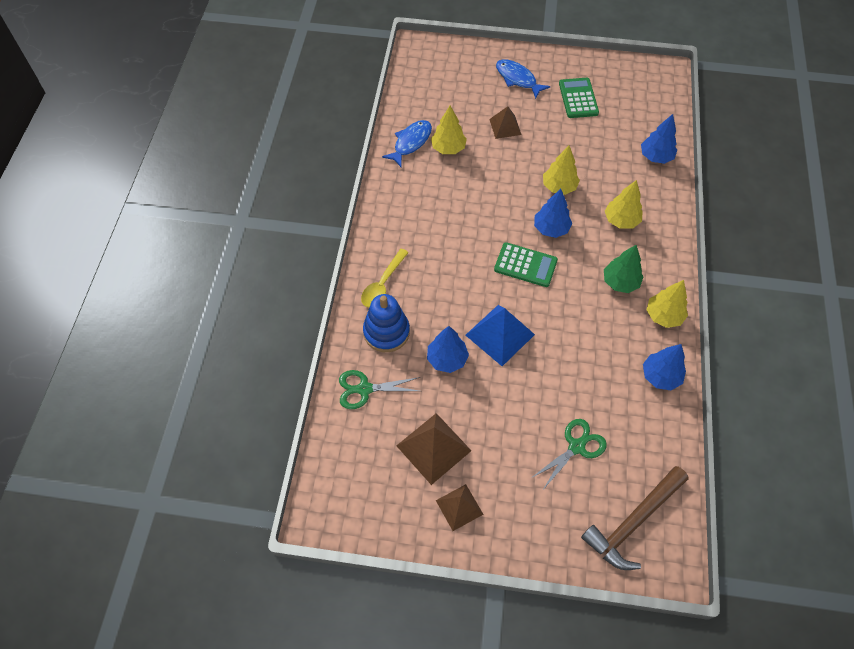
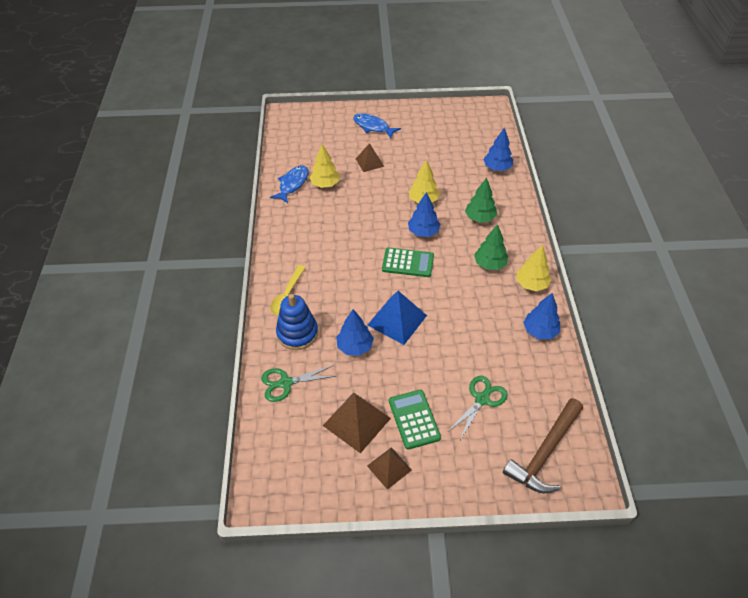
camera: 10 degrees left, 10 degrees down
green calculator [559,78,599,118] -> green calculator moved to [389,390,441,450]
yellow tree [605,180,643,229] -> green tree [465,178,497,223]

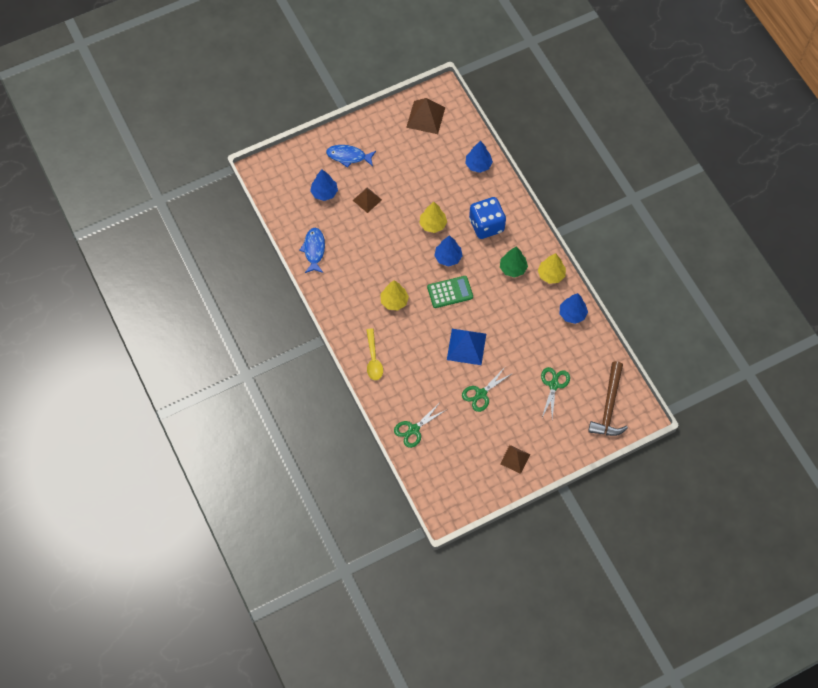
camera: 25 degrees left, 15 degrees up
blue stacking toy [276,294,318,350] -> none
yellow tree [309,144,340,188] -> yellow tree moved to [380,280,409,310]
brown pyramid [323,392,391,453] -> brown pyramid moved to [406,98,445,134]
blue tree [336,309,374,356] -> blue tree moved to [310,169,338,201]
green calculator [389,390,441,450] -> none
green tree [465,178,497,223] -> blue dice [469,197,506,239]
none -> green scissors [462,367,513,412]

